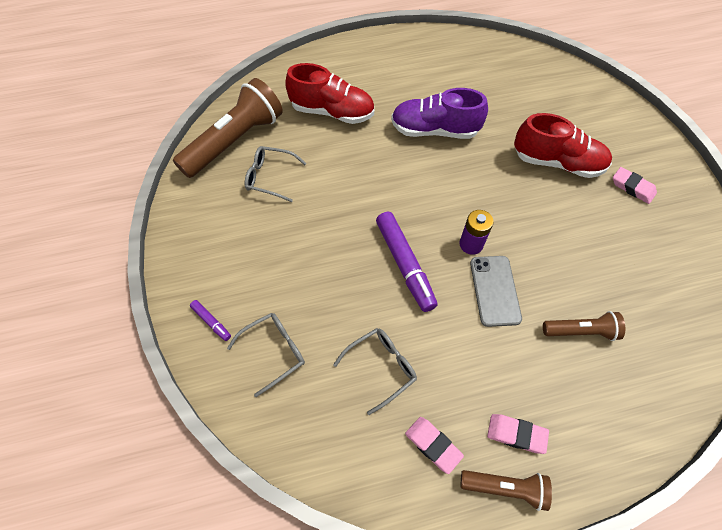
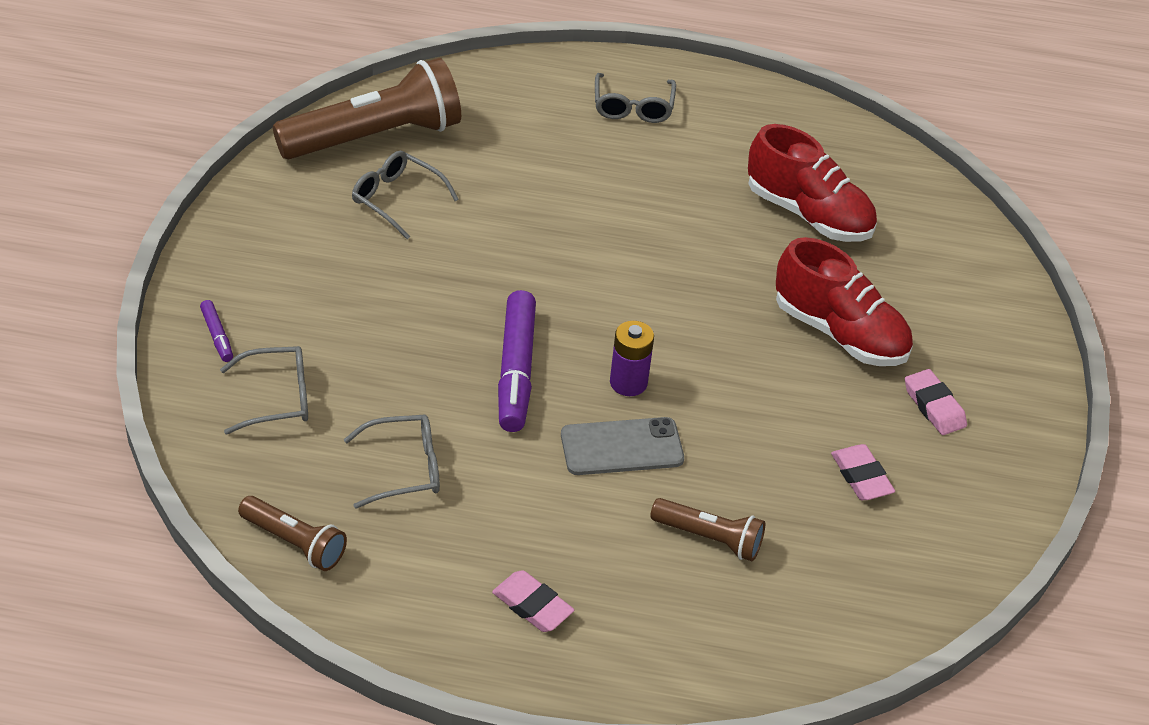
camera: 20 degrees right, 15 degrees down
red shoe [285,63,374,124] -> red shoe moved to [748,124,877,242]
purple shoe [391,88,488,139] -> none
pink eraser [405,417,464,474] -> pink eraser moved to [831,444,895,500]
brown flashlight [461,470,552,511] -> brown flashlight moved to [238,496,347,571]
grey phone [470,256,522,327] -> grey phone turned 60 degrees clockwise [561,417,684,475]
none -> grey glasses [595,73,676,123]

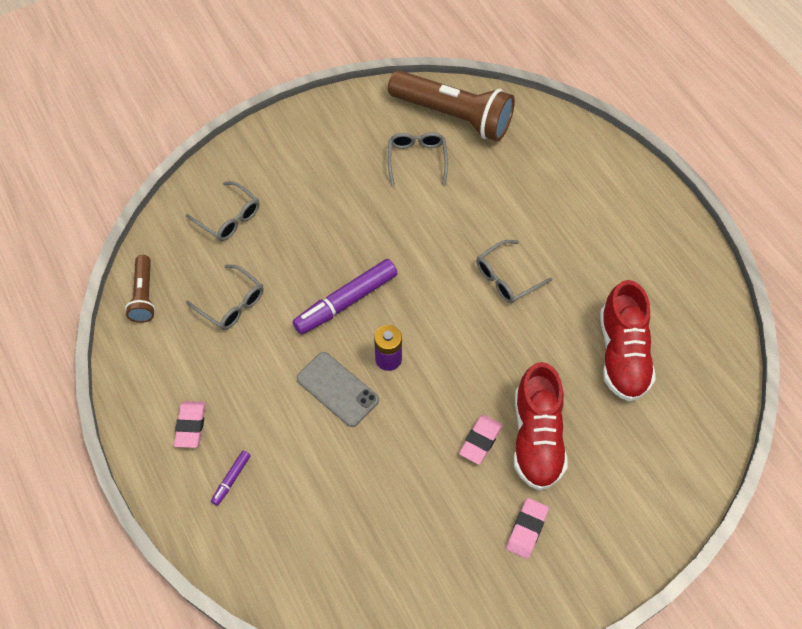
camera: 55 degrees right, 15 degrees up
purple marker [200,300,233,362] -> purple marker moved to [211,451,251,506]
grey glasses [595,73,676,123] -> grey glasses moved to [476,240,552,303]
brown flashlight [650,498,765,561] -> none
pink eraser [831,444,895,500] -> pink eraser moved to [459,415,502,465]

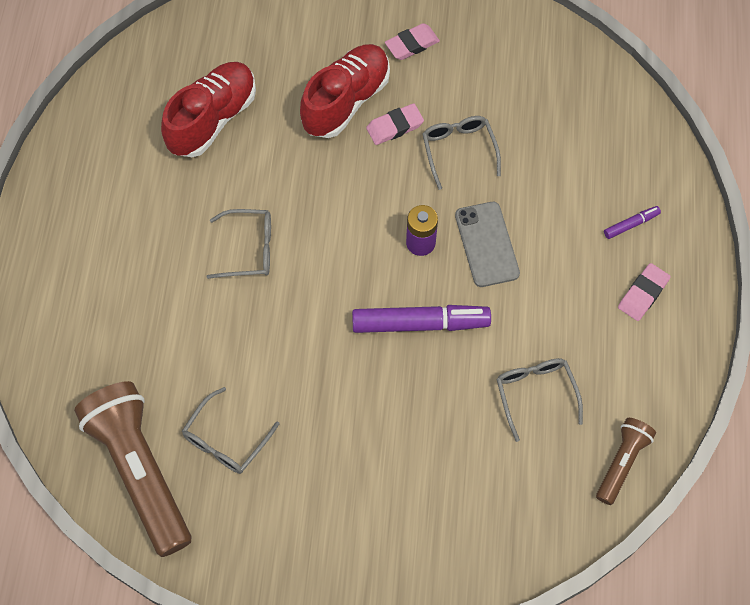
camera: 145 degrees left, 5 degrees up
grey glasses [186,181,259,241] -> grey glasses moved to [423,116,501,190]

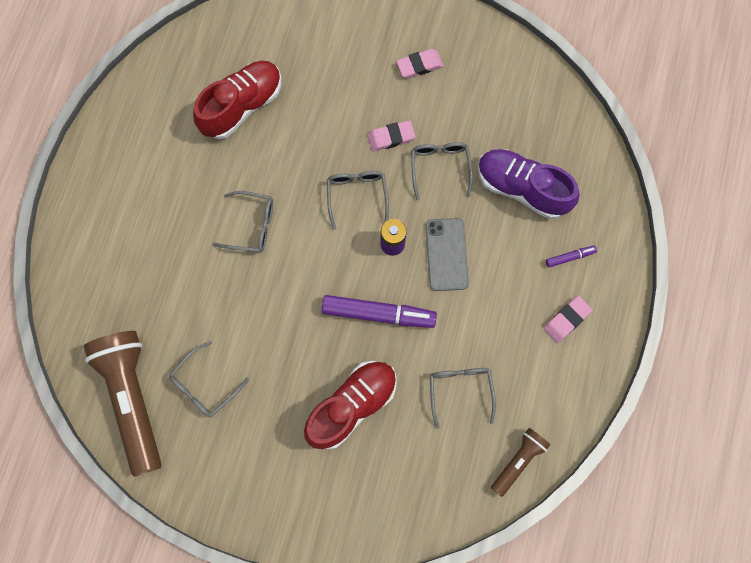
camera: 10 degrees right, 10 degrees up
red shoe [300,44,390,138] -> red shoe moved to [304,361,397,449]
none -> grey glasses [327,171,389,230]
none -> purple shoe [478,149,580,219]

